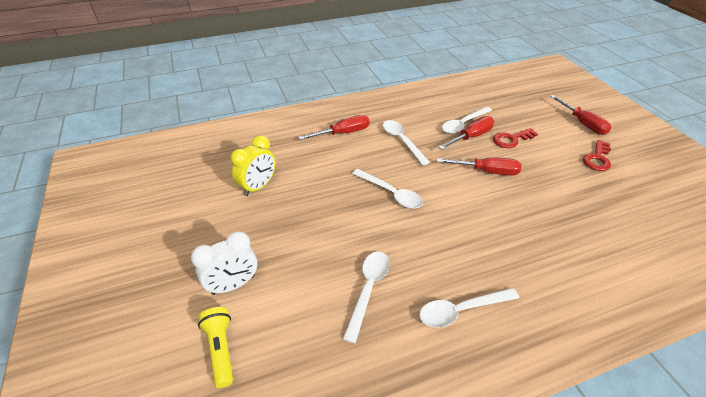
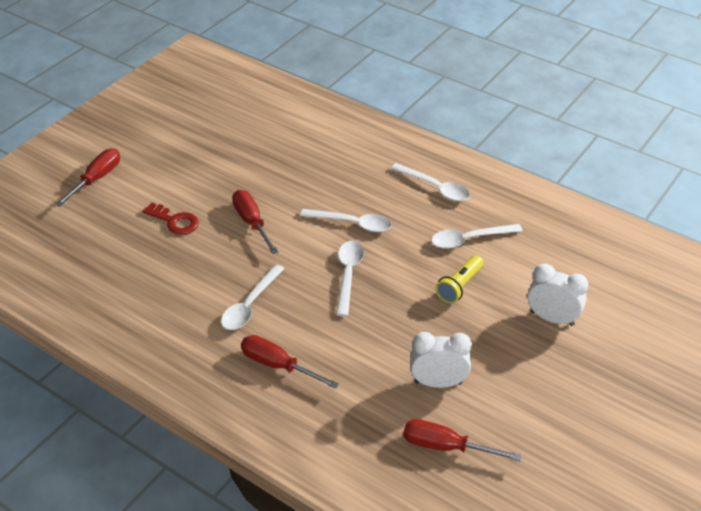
camera: 125 degrees left, 0 degrees up
yellow flashlight [198,307,233,388] -> yellow flashlight moved to [436,255,483,304]
yellow clock [230,135,276,196] -> white clock [410,332,472,388]
red screwdriver [438,116,494,150] -> red screwdriver moved to [403,419,522,461]
white spoon [442,107,492,134] -> white spoon moved to [300,209,392,232]
red key [583,140,611,171] -> none

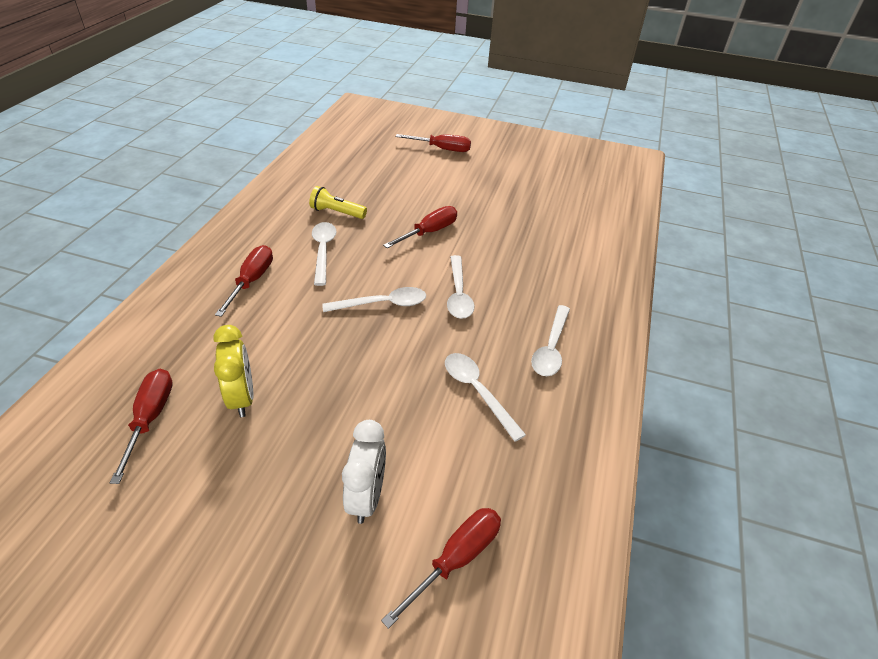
camera: 70 degrees right, 0 degrees up
red key [142,203,199,235] -> none
white spoon [221,264,285,330] -> white spoon turned 75 degrees clockwise [312,222,336,286]
white clock [410,332,472,388] -> yellow clock [214,325,253,417]
yellow flashlight [436,255,483,304] -> yellow flashlight moved to [309,186,367,219]
none -> red screwdriver [381,508,501,629]

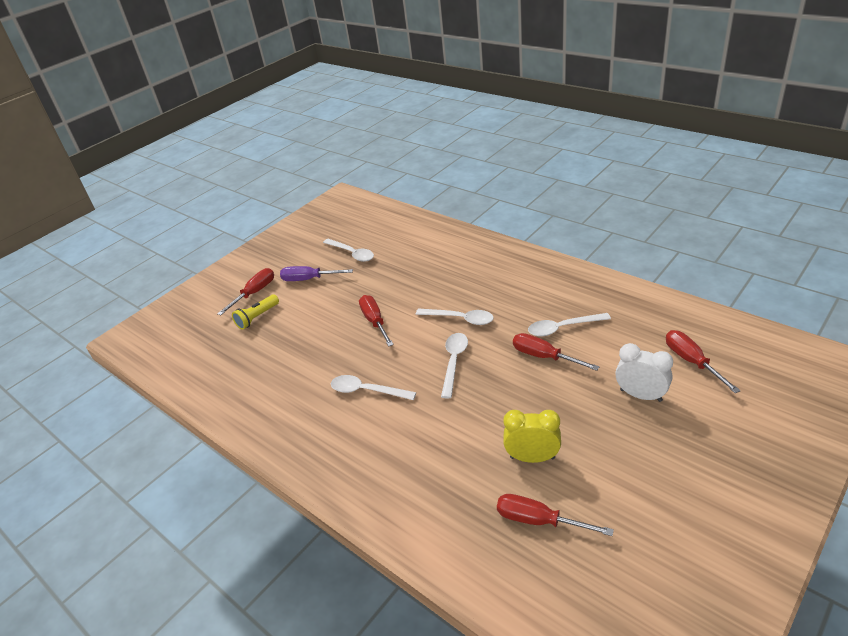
camera: 60 degrees left, 5 degrees down
red screwdriver [215,245,273,317] -> red screwdriver moved to [513,333,600,371]
yellow flashlight [309,186,367,219] -> yellow flashlight moved to [232,295,279,330]
white spoon [531,305,570,376] -> white spoon moved to [323,239,374,262]
none -> purple screwdriver [280,266,353,281]

